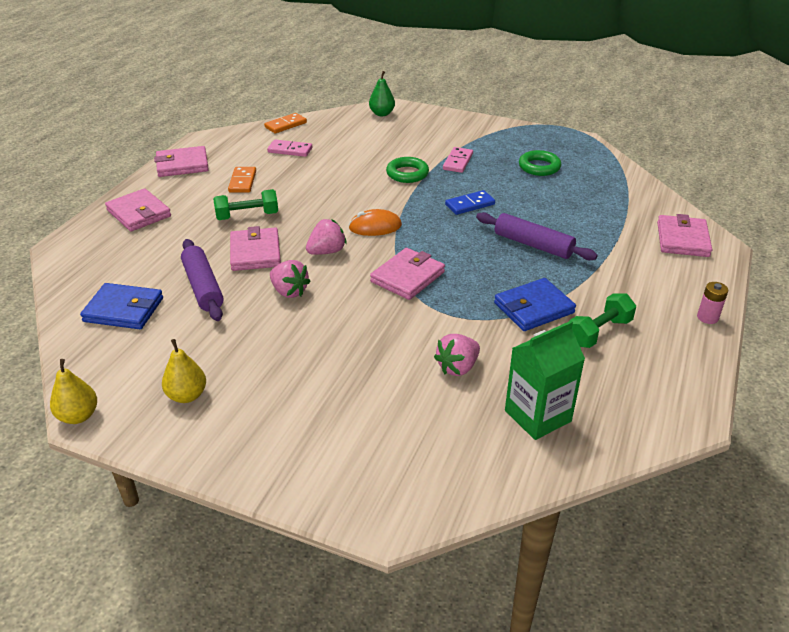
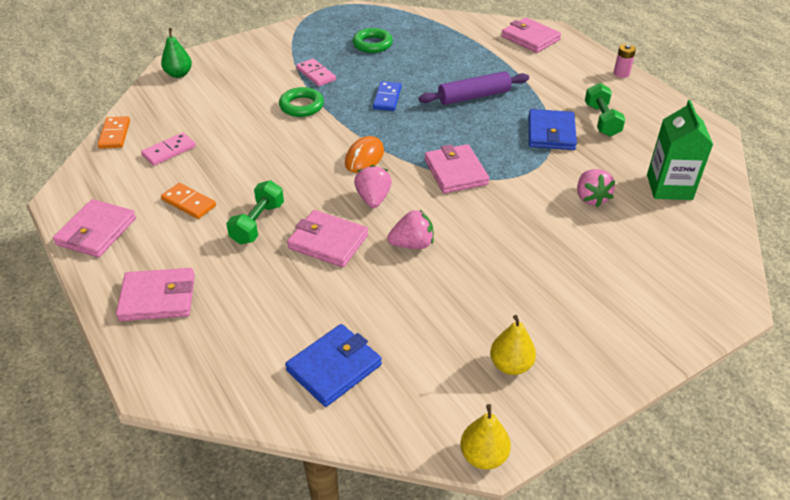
camera: 55 degrees left, 5 degrees up
purple rolling pin [181,239,224,321] -> none

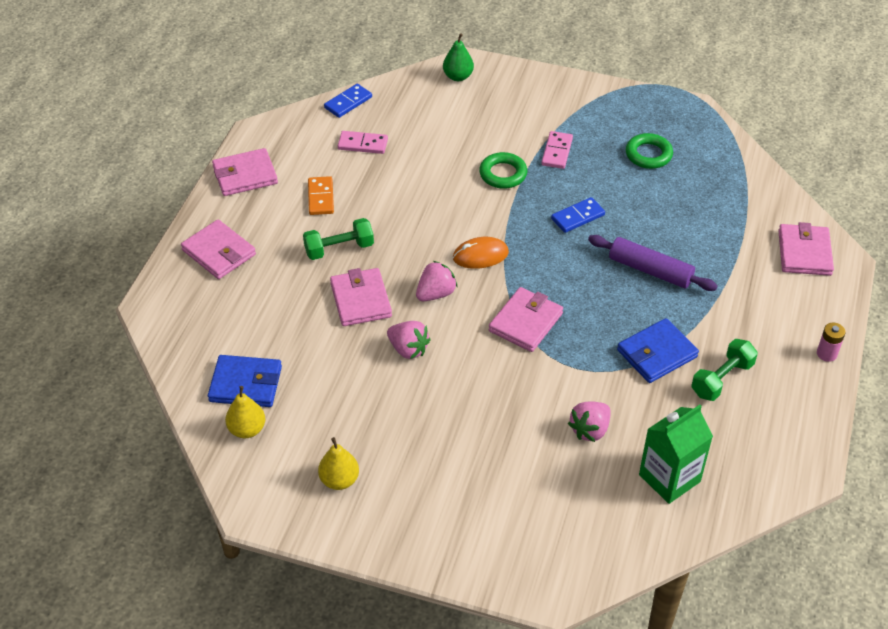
camera: 50 degrees right, 5 degrees up
orange domino [98,116,130,149] -> blue domino [324,84,372,118]
yellow pear [460,404,511,470] -> yellow pear moved to [225,386,265,438]

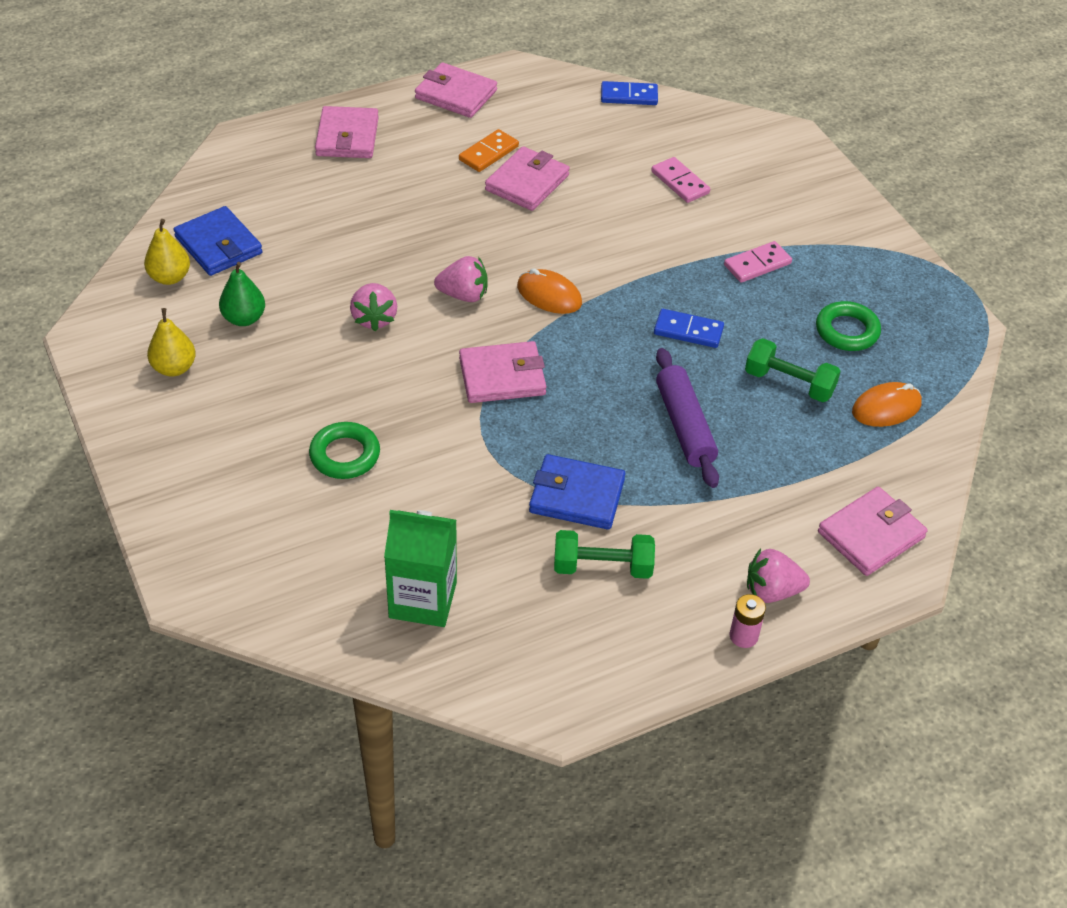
camera: 45 degrees right, 0 degrees up
green dumbbell [303,218,374,260] -> green dumbbell moved to [745,338,841,402]
pink wallet [330,268,392,326] -> pink wallet moved to [485,146,570,211]
pink domino [338,131,388,154] -> pink domino moved to [651,157,710,203]
green pear [443,33,474,81] -> green pear moved to [219,262,265,326]
green ring [479,152,527,189] -> green ring moved to [309,422,380,479]
pink strawberry [568,401,611,442] -> pink strawberry moved to [747,549,810,603]
none -> orange mouse [852,382,922,427]

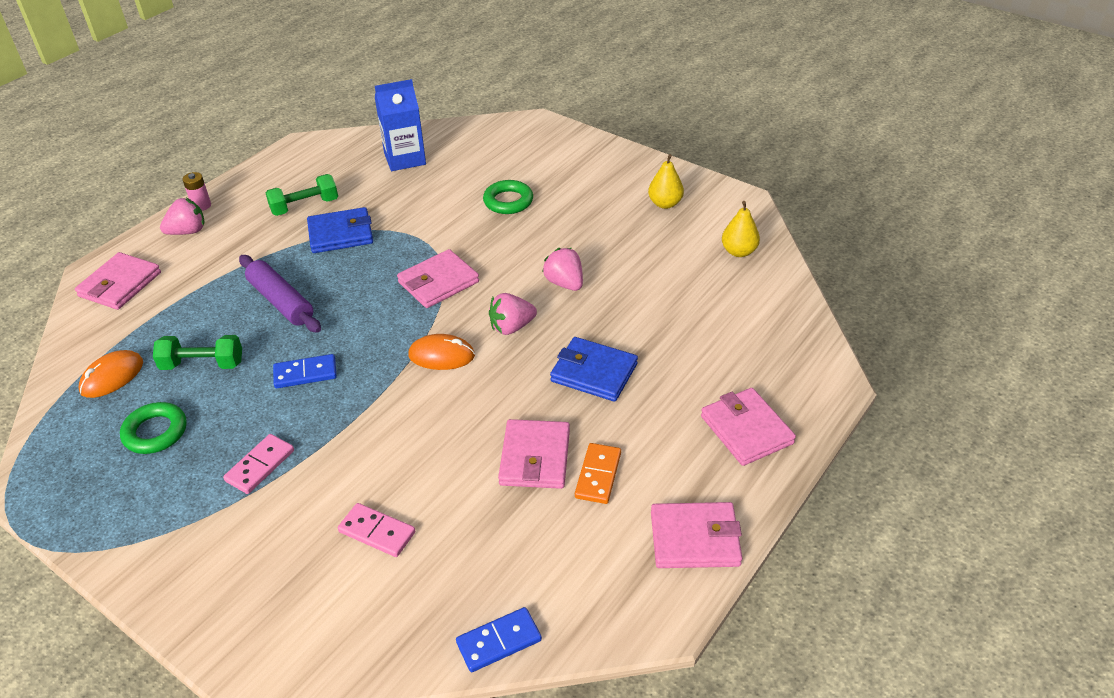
camera: 155 degrees right, 5 degrees down
blue wallet [174,206,262,276] -> blue wallet moved to [550,337,638,402]
green pear [219,262,265,326] -> none
green carton [384,510,457,627] -> blue carton [375,79,426,171]

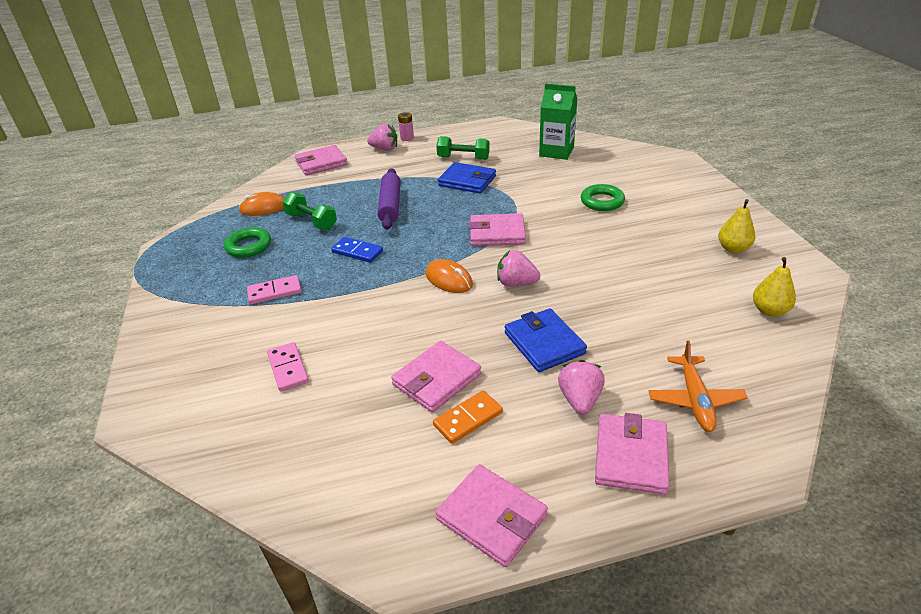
camera: 40 degrees right, 5 degrees down
blue carton [375,79,426,171] -> green carton [539,83,578,160]
blue domino [456,607,542,672] -> none
pink strawberry [542,248,583,291] -> pink strawberry moved to [558,360,605,414]
none -> orange plane [649,340,748,432]

